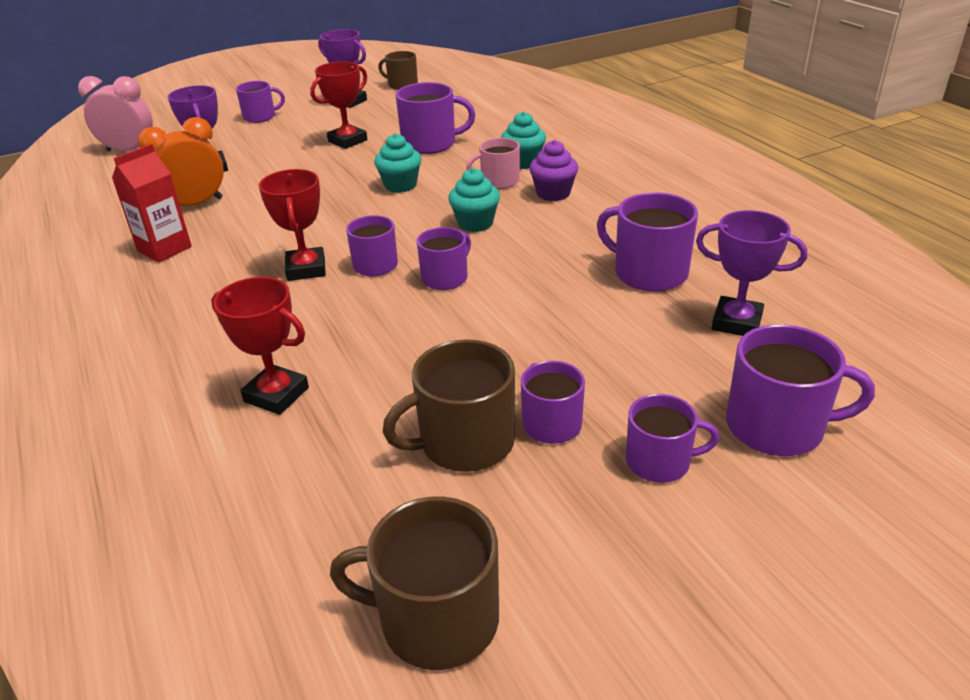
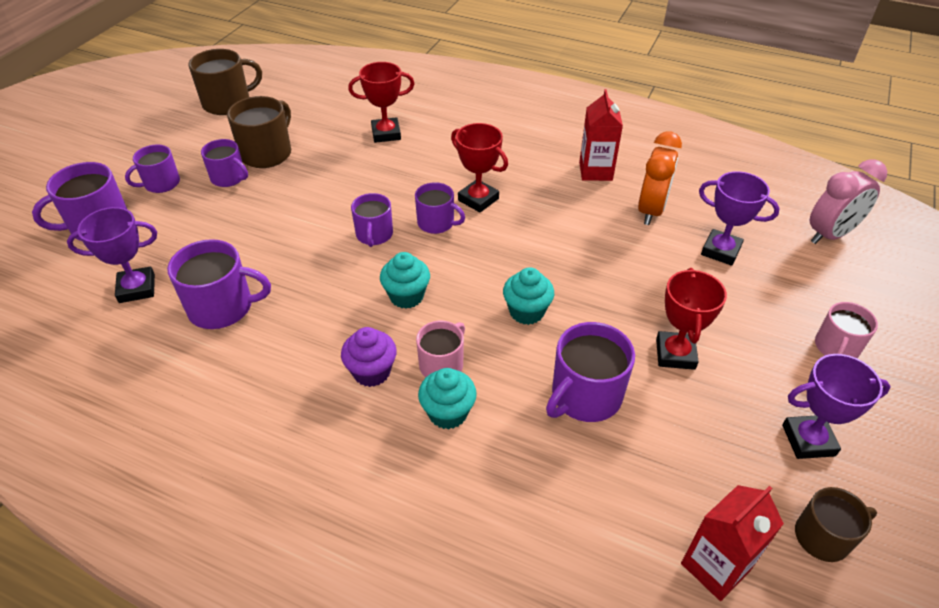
camera: 140 degrees right, 10 degrees up
purple mug [236,81,285,123] -> pink mug [815,302,878,358]
none -> red carton [681,485,784,601]

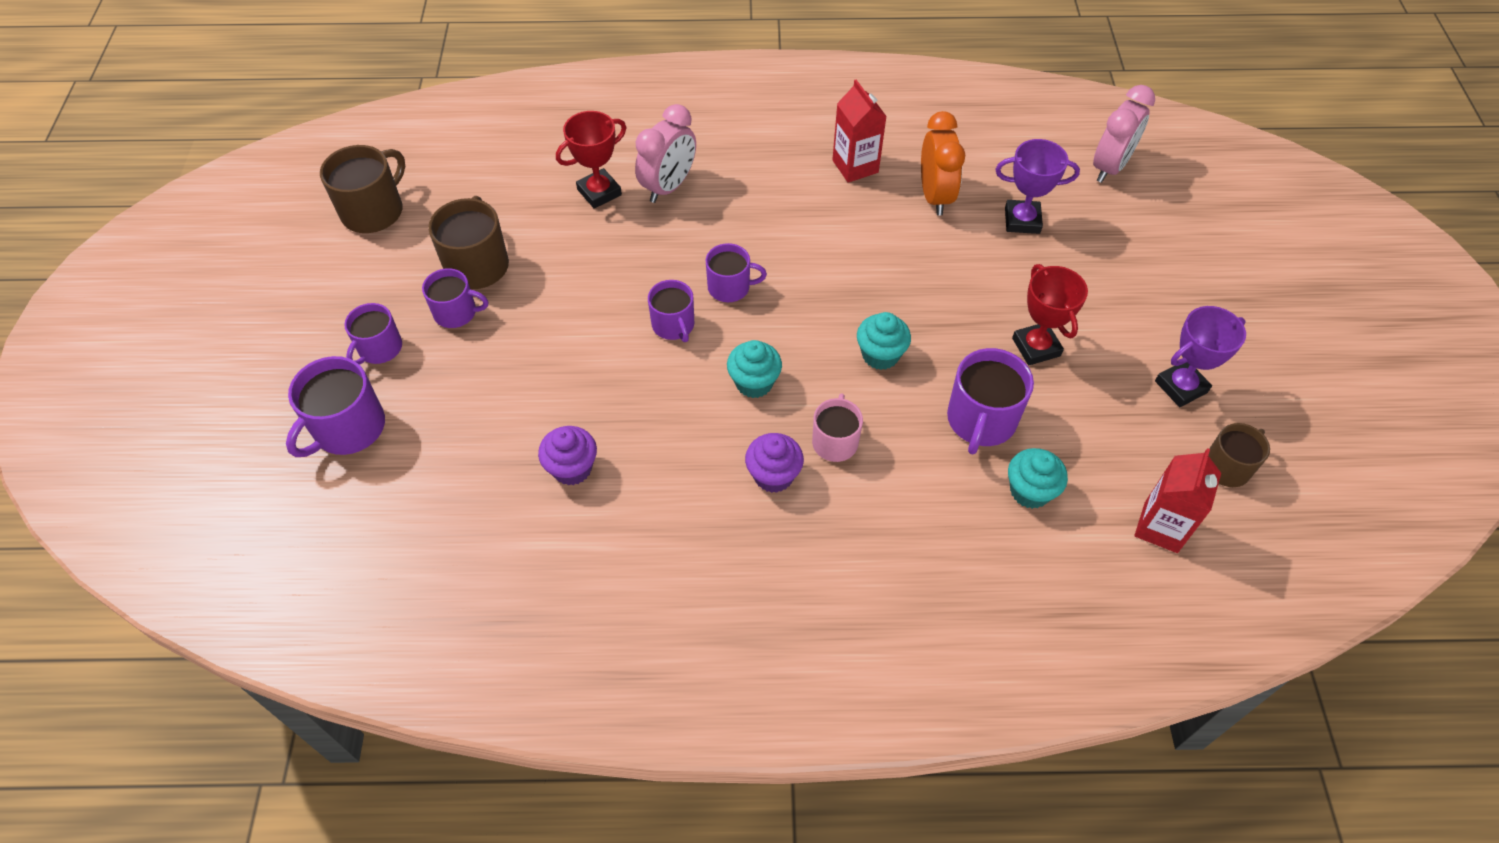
camera: 25 degrees left, 10 degrees up
purple trophy [67,207,157,303] -> none
purple mug [167,239,271,329] -> purple cupcake [538,426,597,485]
turquoise cupcake [418,368,477,429] -> turquoise cupcake moved to [1008,448,1068,509]
red trophy [451,123,508,213] -> none
pink mug [815,302,878,358] -> none
none -> pink clock [635,104,696,203]

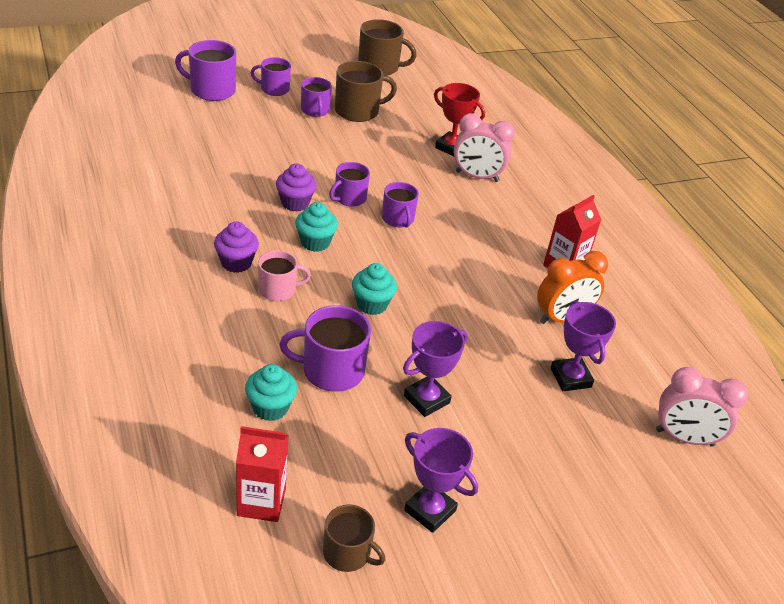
camera: 65 degrees right, 15 degrees down
purple cupcake [538,426,597,485] -> purple cupcake moved to [276,164,316,212]
red trophy [1012,264,1088,365] -> purple trophy [403,321,468,417]

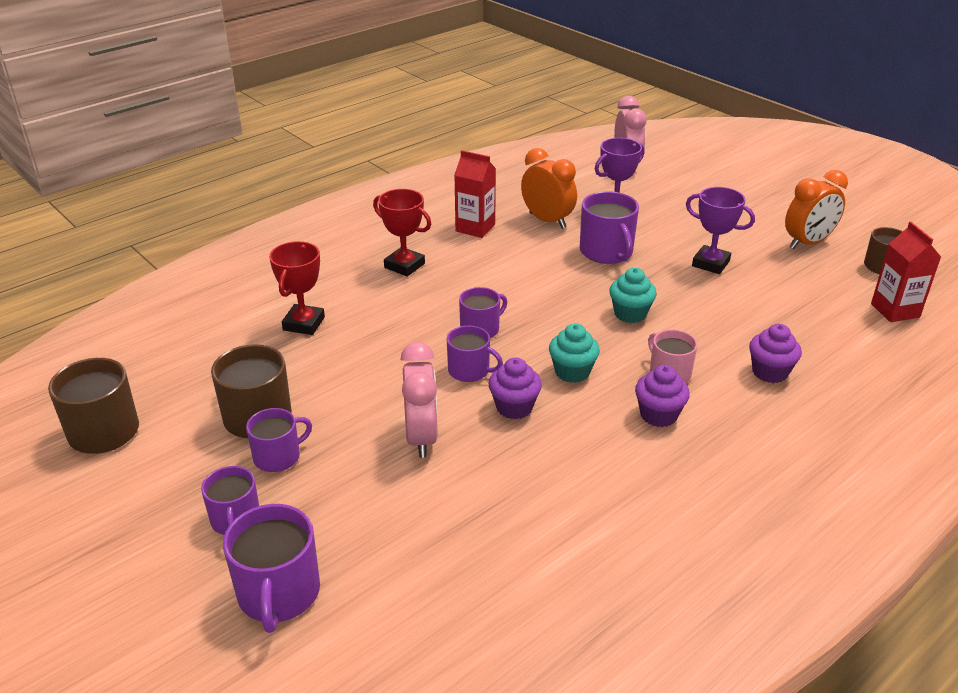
camera: 105 degrees left, 5 degrees down
turquoise cupcake [245,364,297,421] -> none
purple mug [279,305,371,391] -> purple mug moved to [580,191,639,264]
purple trophy [404,428,478,533] -> orange clock [785,170,848,249]
pink clock [454,113,515,182] -> pink clock moved to [400,342,438,458]
none -> red trophy [373,189,431,277]
none -> purple cupcake [749,324,802,383]

